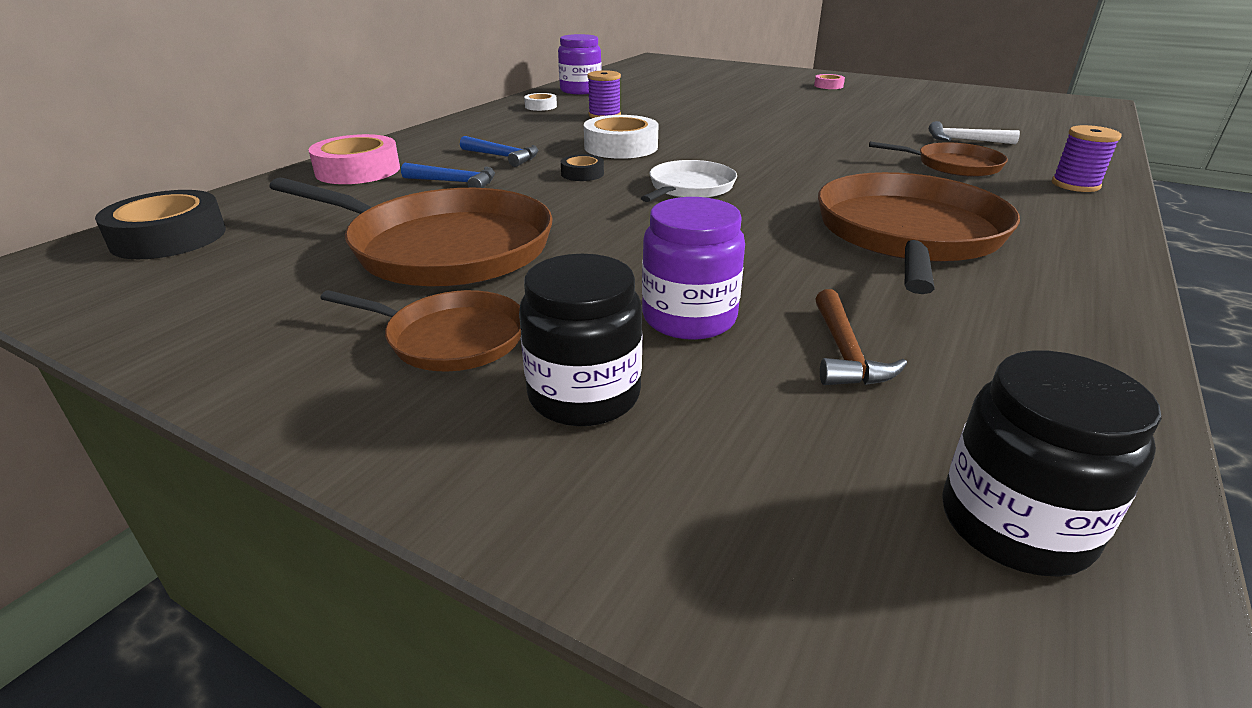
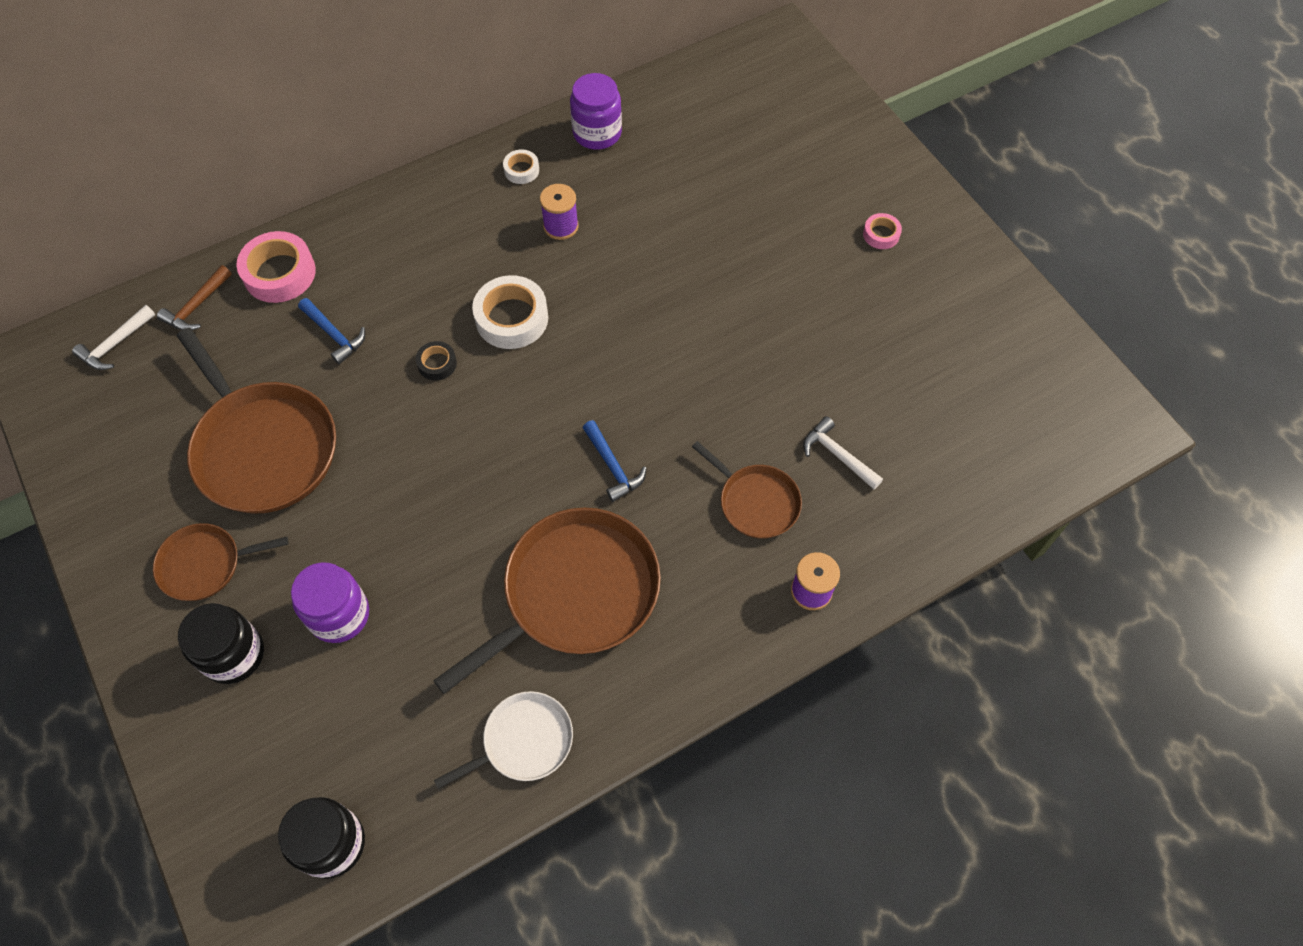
camera: 30 degrees right, 30 degrees up
black tape [95,190,226,259] -> white hammer [72,305,155,370]
brown pan [321,290,521,371] -> brown pan turned 120 degrees clockwise [153,523,288,601]
blue hammer [460,136,538,167] -> blue hammer moved to [583,420,647,502]
white pan [641,160,737,202] -> white pan moved to [434,691,573,789]
brown hammer [815,289,907,385] -> brown hammer moved to [157,265,232,330]

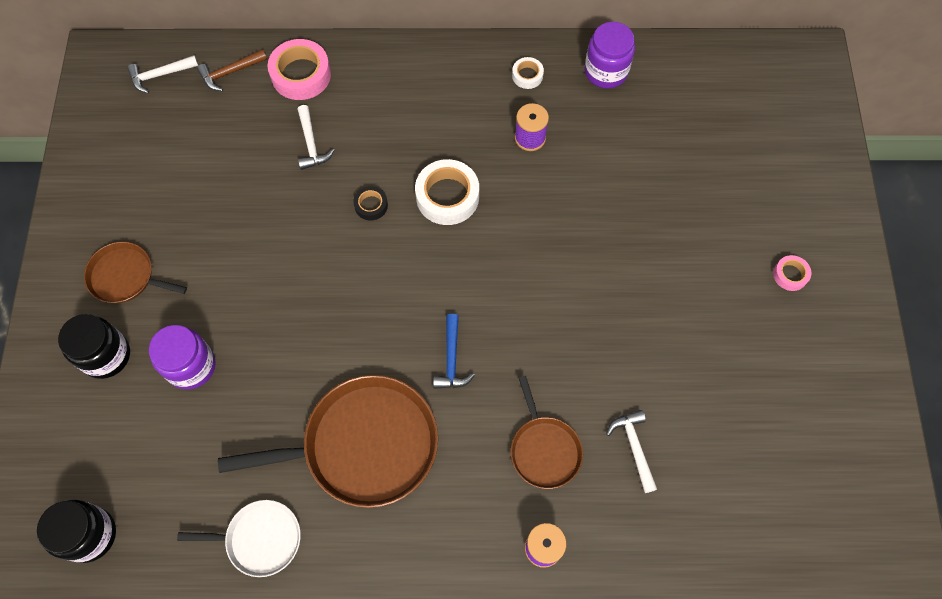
camera: 30 degrees right, 5 degrees up
brown pan [177,328,336,514] -> none
blue hammer [298,298,365,364] -> white hammer [297,105,335,170]

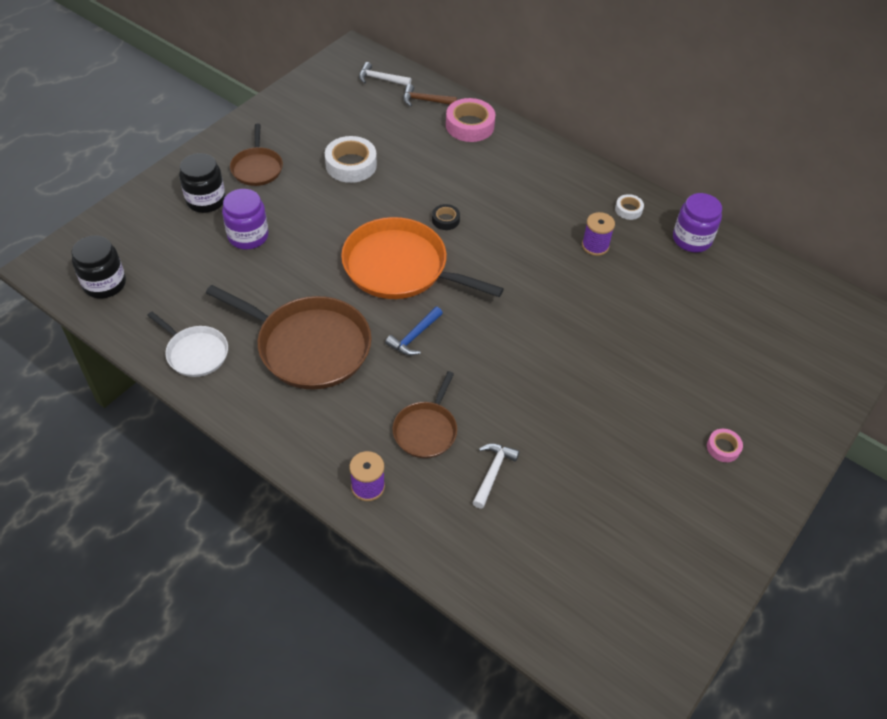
camera: 35 degrees right, 15 degrees down
brown pan [84,242,187,303] -> brown pan turned 150 degrees counterclockwise [230,124,283,186]
white hammer [297,105,335,170] -> none
white tape [415,159,479,225] -> white tape moved to [325,136,377,183]
none -> orange pan [341,217,504,299]

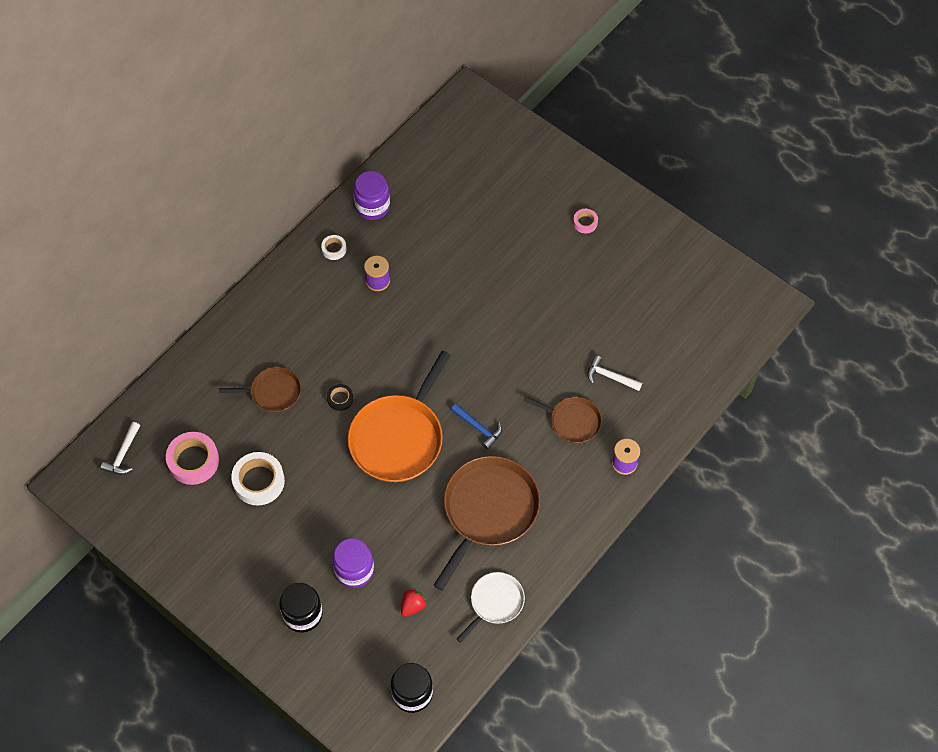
camera: 85 degrees left, 10 degrees up
brown pan [230,124,283,186] -> brown pan moved to [219,367,301,413]
brown hammer [403,84,457,106] -> none
pink tape [446,98,495,142] -> pink tape moved to [166,432,219,485]
none -> red strawberry [401,589,427,617]

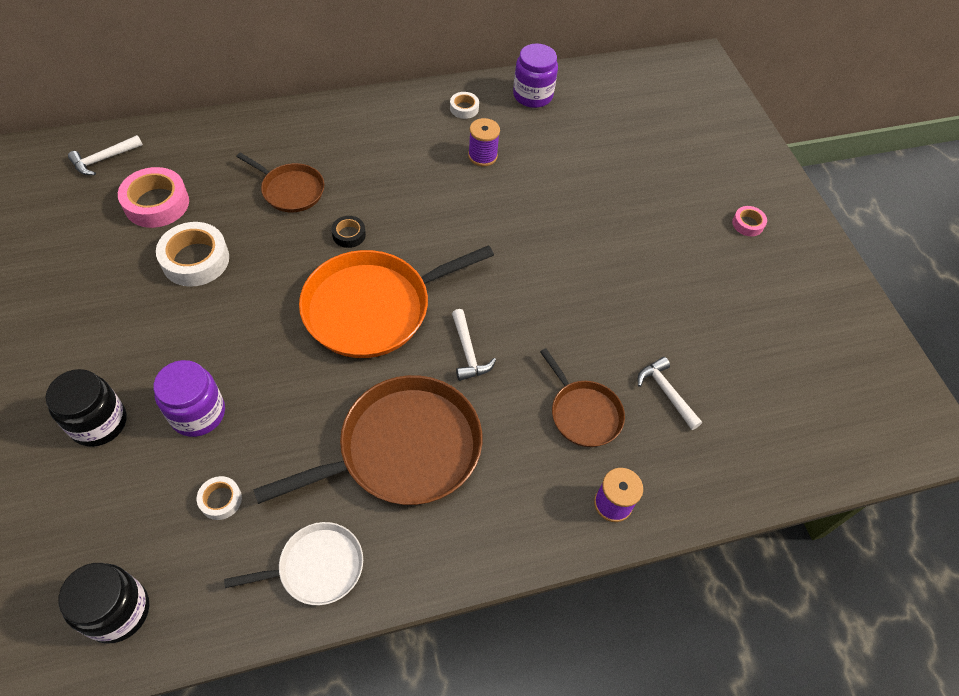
camera: 30 degrees right, 5 degrees down
red strawberry [401,589,427,617] -> white tape [197,476,242,520]
blue hammer [451,404,502,450] -> white hammer [452,309,496,381]

